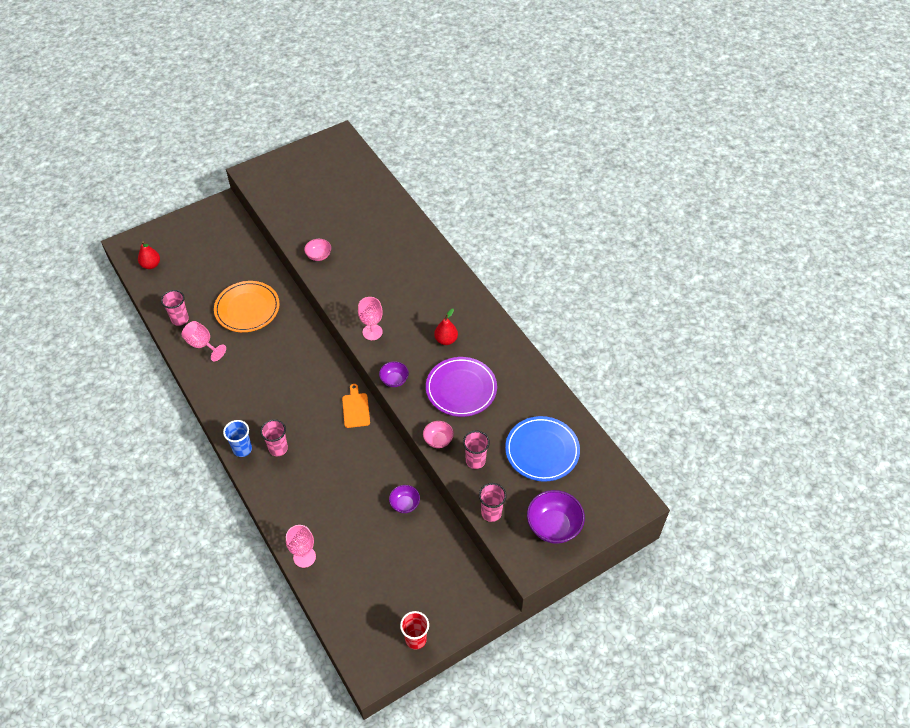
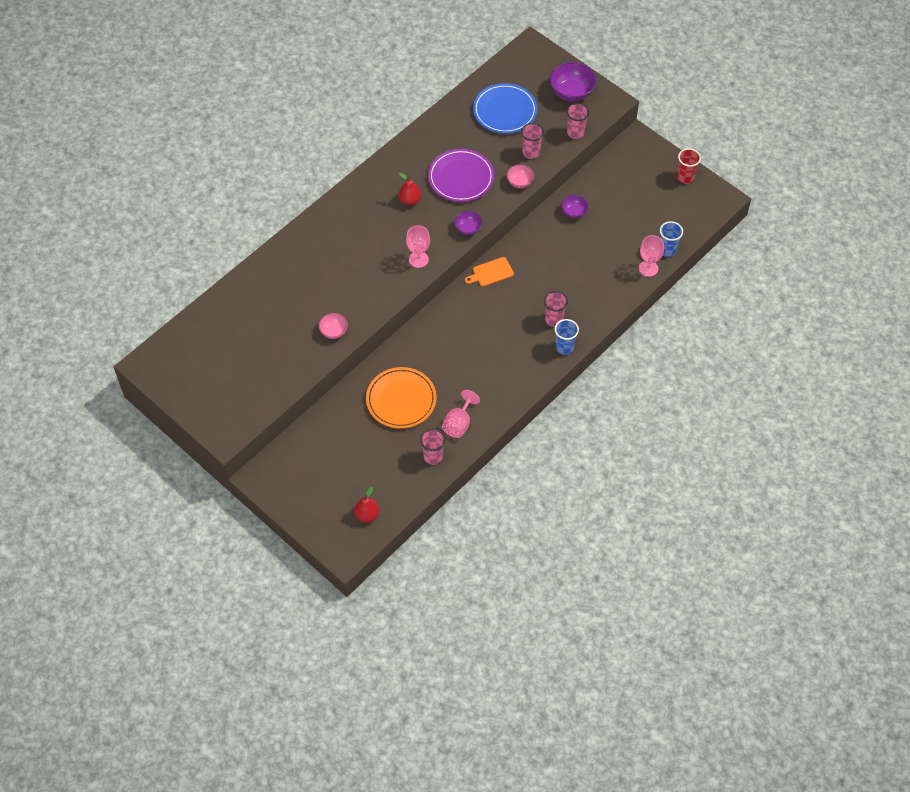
camera: 105 degrees left, 5 degrees up
none -> blue cup [660,221,683,257]

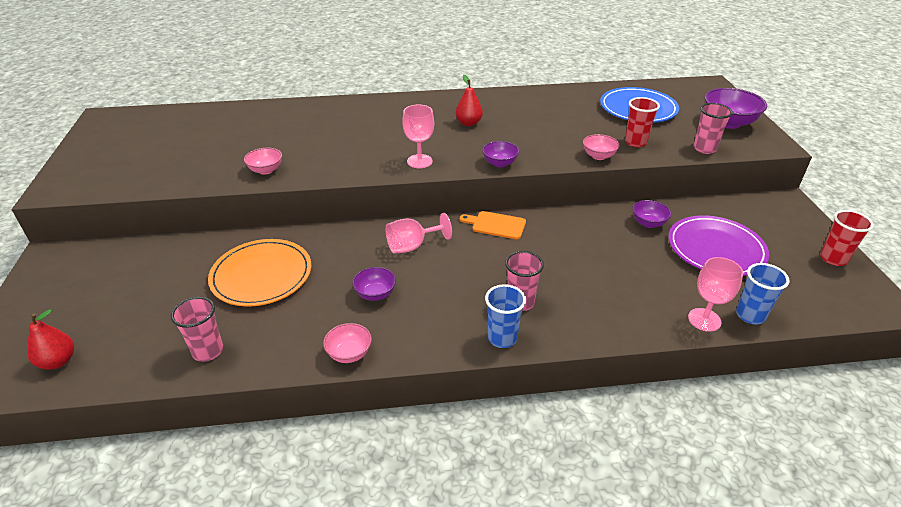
camera: 40 degrees right, 20 degrees down
purple plate [428,149,494,202] -> purple plate moved to [668,215,769,276]
pink goblet [442,390,480,438] -> pink goblet moved to [386,213,452,254]
pink cup [521,123,544,159] -> red cup [625,97,660,147]
none -> pink bowl [323,323,372,363]
none -> purple bowl [352,267,396,301]

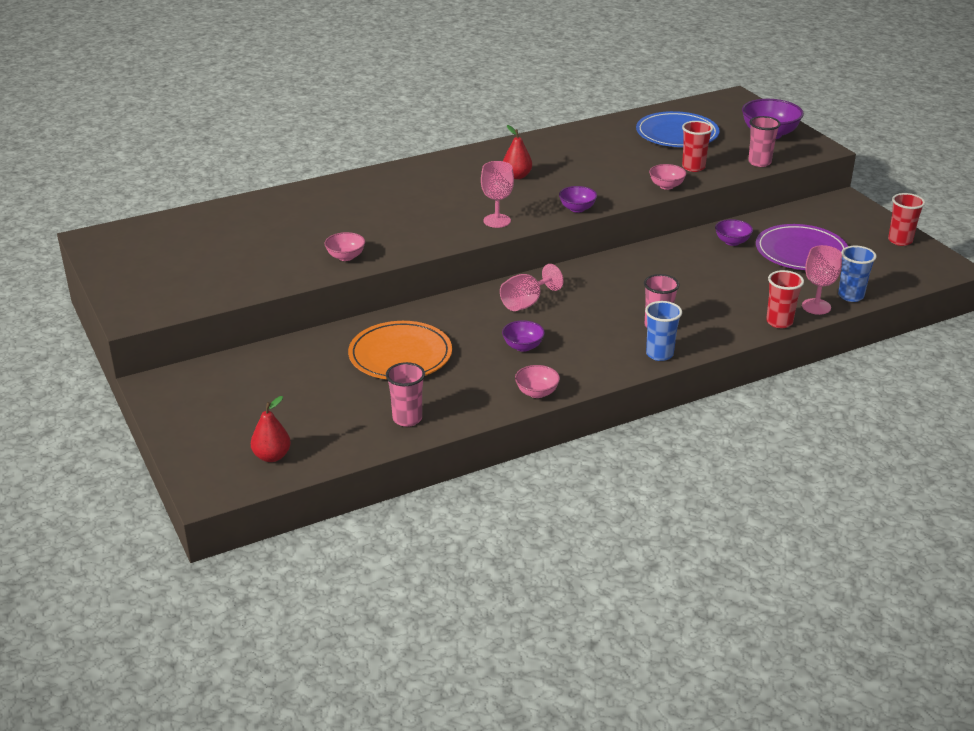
camera: 20 degrees left, 5 degrees down
orange cutting board [460,211,526,239] -> none
none -> red cup [766,270,804,328]

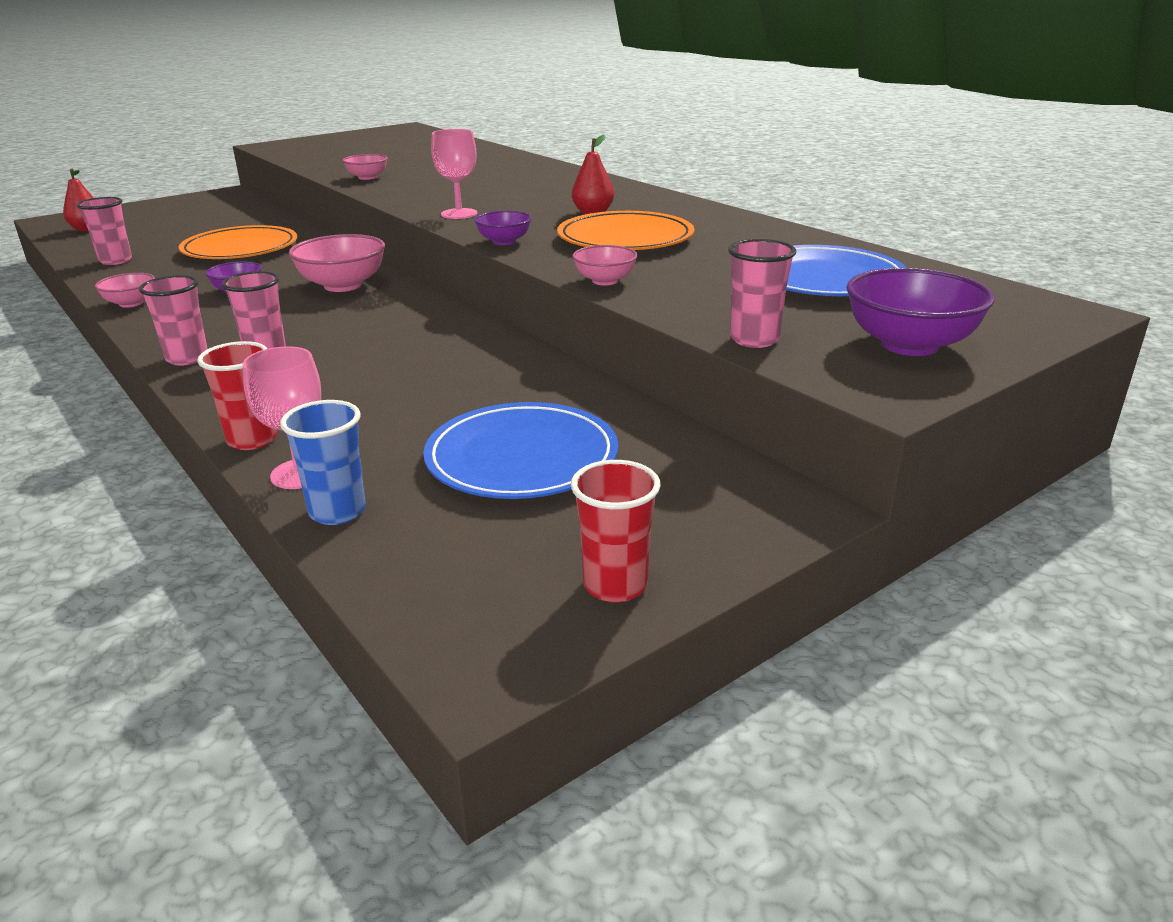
camera: 80 degrees right, 5 degrees down
pink goblet [500,264,564,311] -> pink bowl [289,234,385,292]
blue cup [645,301,682,361] -> pink cup [139,275,208,366]
red cup [682,121,713,172] -> none
purple bowl [715,219,753,246] -> none
purple plate [756,224,848,270] -> blue plate [423,402,618,499]
none -> orange plate [557,211,694,250]

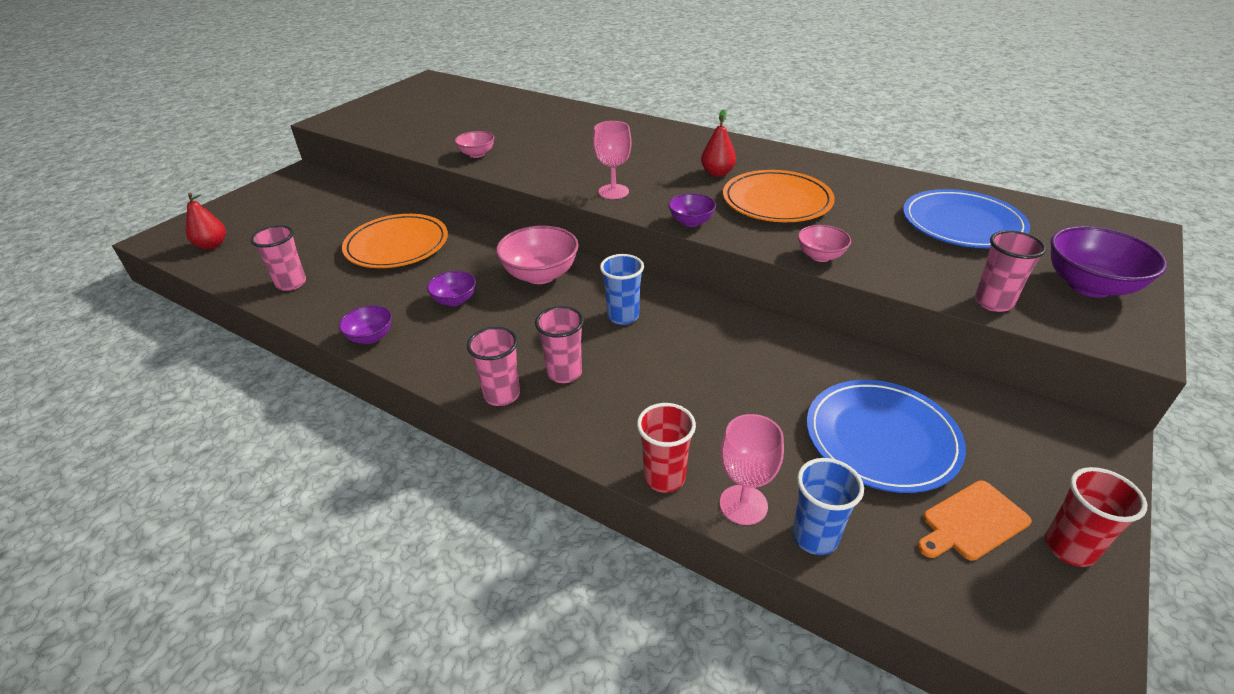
camera: 20 degrees left, 10 degrees up
pink bowl [95,273,155,308] -> purple bowl [339,305,392,344]
none -> blue cup [600,254,644,325]
none -> orange cutting board [917,481,1031,561]

